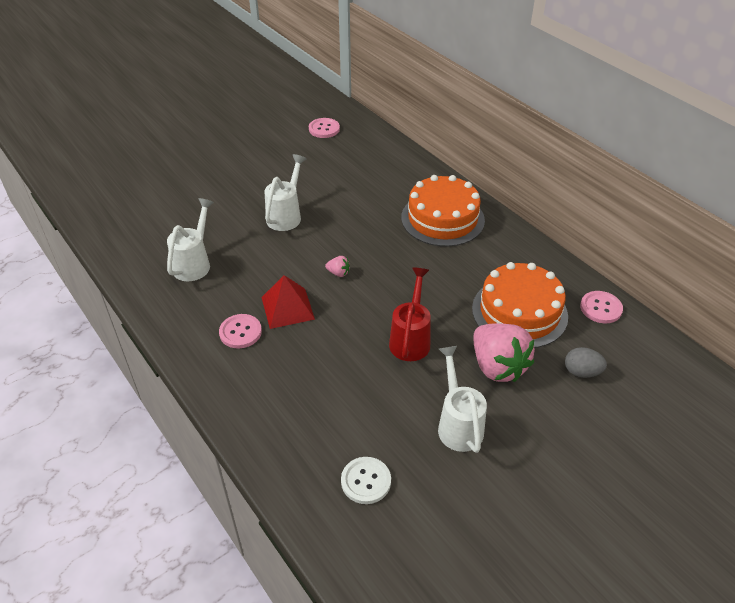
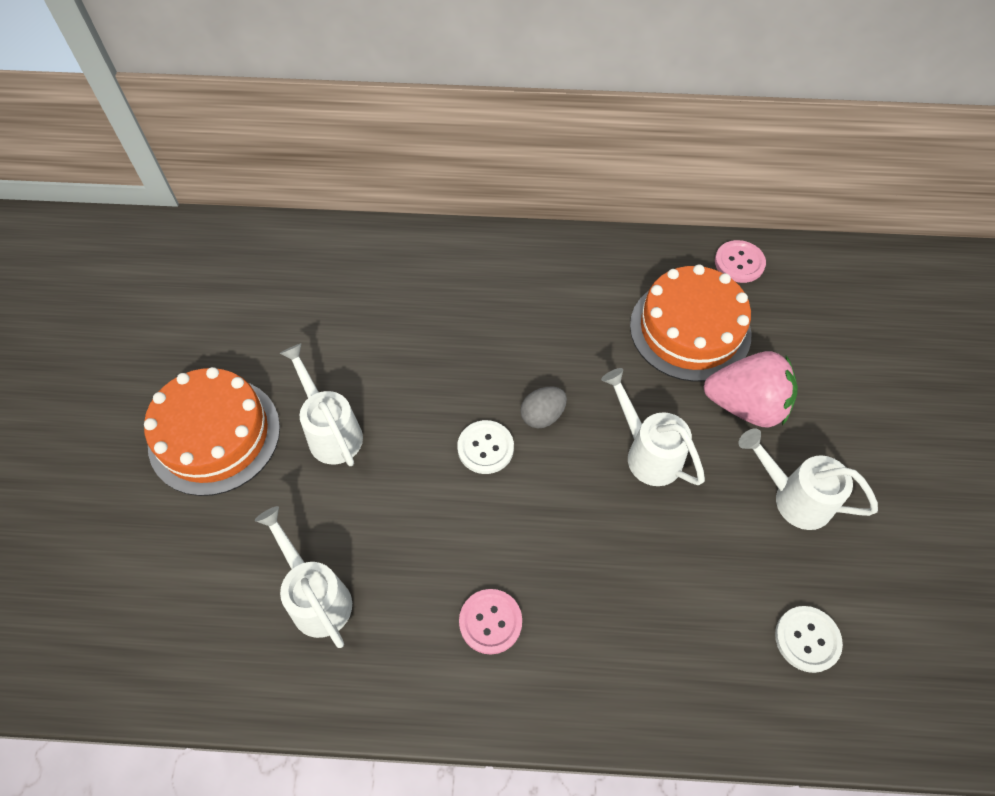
camera: 50 degrees left, 15 degrees up
red pyramid [261,275,315,329] -> none
pink button [309,118,340,138] -> none
pink strawberry [325,256,350,277] -> white button [457,420,514,474]
red watering can [389,267,431,361] -> white watering can [601,368,705,486]
orange cake [401,175,485,247] -> orange cake moved to [144,367,280,496]
grey egg [565,347,607,378] -> grey egg moved to [520,387,567,428]

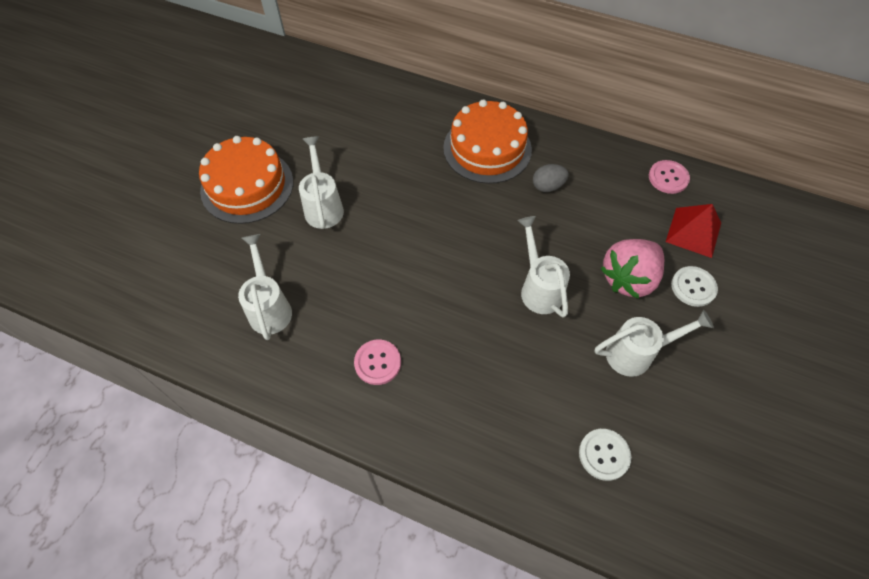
camera: 20 degrees right, 0 degrees up
white button [457,420,514,474] -> white button moved to [671,266,718,307]
grey egg [520,387,567,428] -> grey egg moved to [533,164,569,192]
orange cake [630,264,751,382] -> orange cake moved to [443,99,532,184]
pink strawberry [704,351,798,428] -> pink strawberry turned 105 degrees clockwise [601,239,664,299]
white watering can [739,428,878,530] -> white watering can turned 120 degrees clockwise [595,310,714,377]
none -> red pyramid [666,204,721,258]

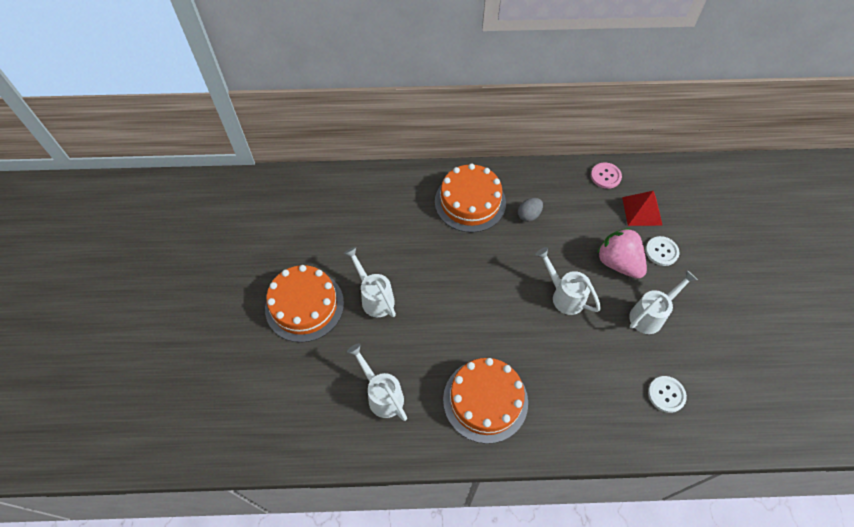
camera: 25 degrees left, 0 degrees up
pink button [354,340,401,385] -> orange cake [443,358,528,444]
pink strawberry [601,239,664,299] -> pink strawberry turned 120 degrees clockwise [597,228,647,279]

